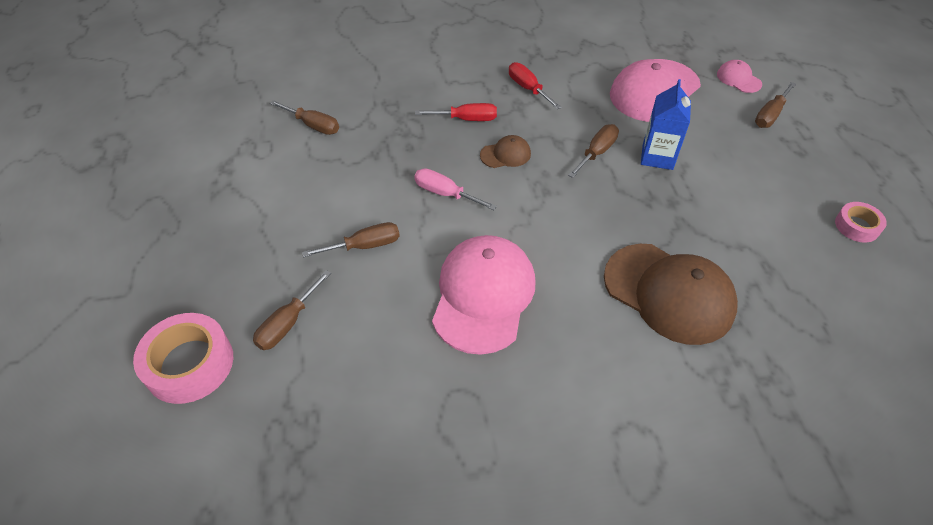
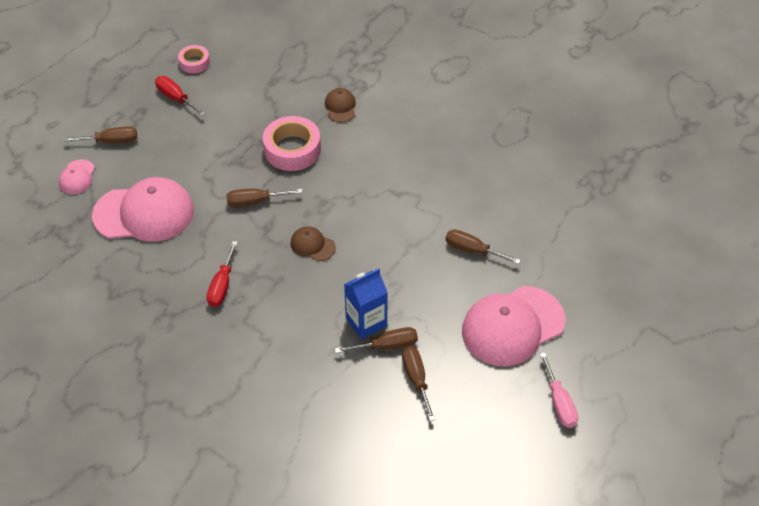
camera: 135 degrees left, 0 degrees up
pink tape [133,313,233,404] -> pink tape moved to [263,116,321,171]
brown screwdriver [253,270,331,350] -> brown screwdriver moved to [335,327,418,353]
pink screwdriver [414,168,497,210] -> pink screwdriver moved to [540,352,578,428]
red screwdriver [415,103,497,121] -> red screwdriver moved to [155,76,206,116]
pink cap [432,235,536,355] -> pink cap moved to [462,286,565,367]
brown cap [604,244,738,345] -> brown cap [325,88,356,122], size x0.46
blue carton [641,79,691,170] -> blue carton moved to [344,268,388,339]

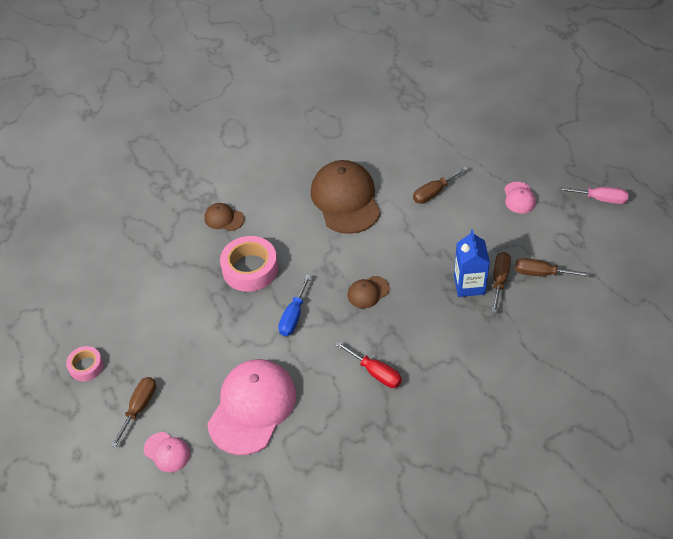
camera: 60 degrees left, 0 degrees up
red screwdriver [155,76,206,116] -> none
pink tape [178,45,210,73] -> pink tape moved to [66,346,103,381]
brown screwdriver [227,188,303,207] -> blue screwdriver [278,275,311,336]
pink cap [462,286,565,367] -> pink cap [504,182,536,214], size x0.46
none -> brown cap [311,160,381,234]

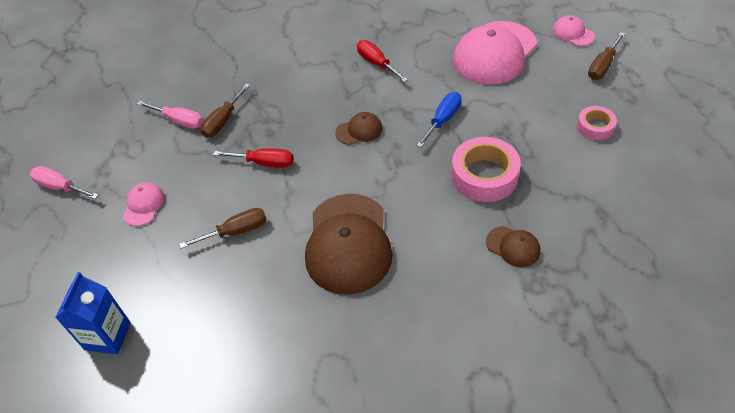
camera: 165 degrees left, 0 degrees up
pink tape [66,346,103,381] -> pink tape moved to [577,106,617,140]
blue carton [454,229,490,297] -> blue carton moved to [55,272,131,354]
brown screwdriver [515,258,590,277] -> pink screwdriver [137,101,203,129]
none -> red screwdriver [213,148,293,168]

